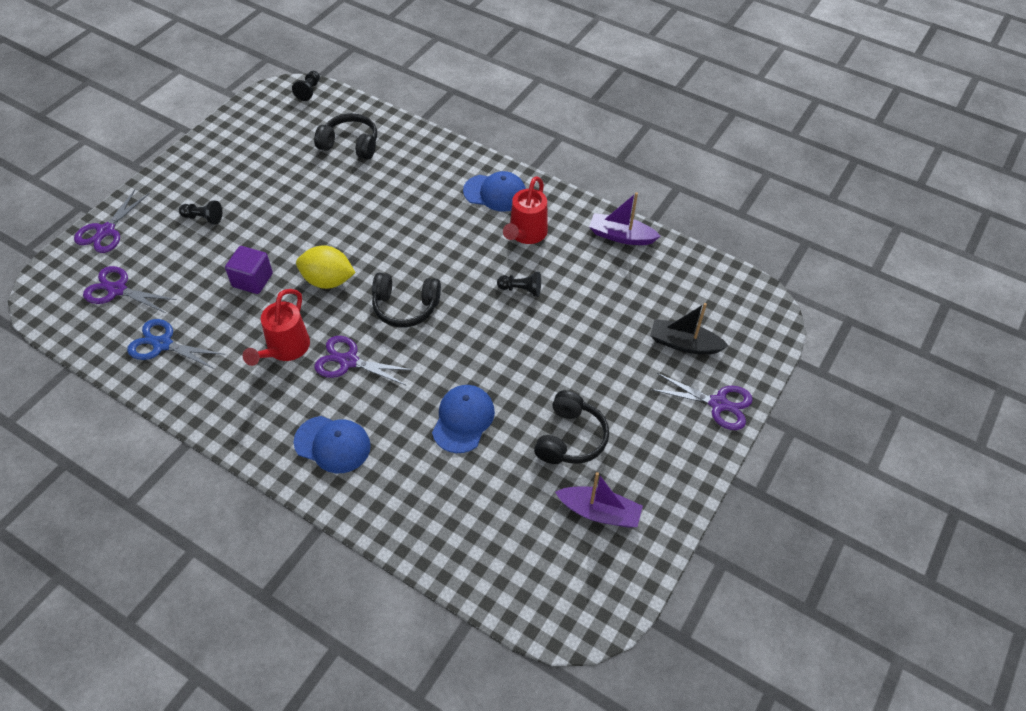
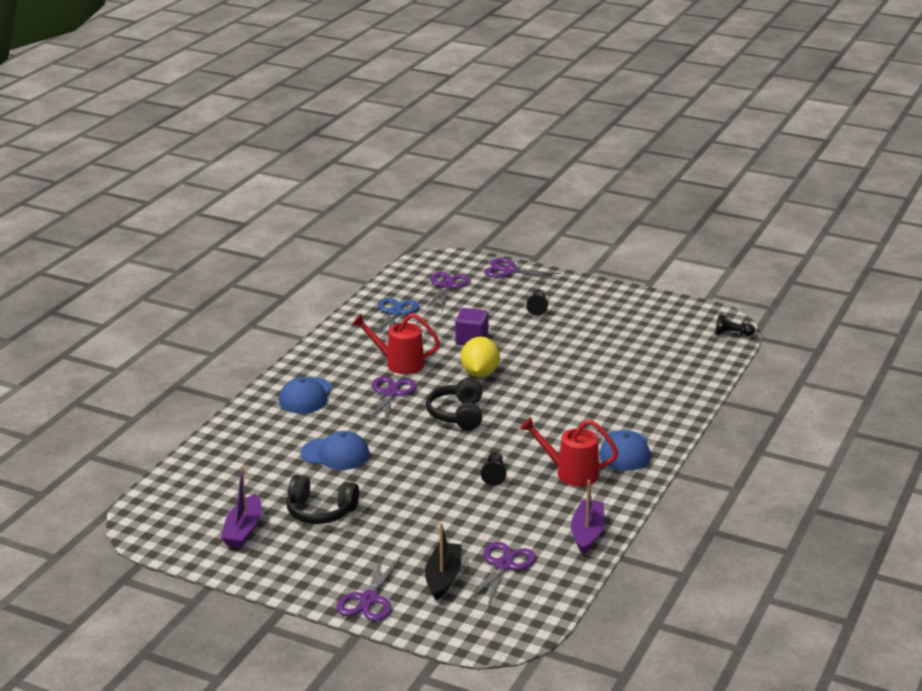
camera: 85 degrees right, 25 degrees down
black headphones [314,113,377,160] -> none
none -> purple scissors [468,542,536,607]

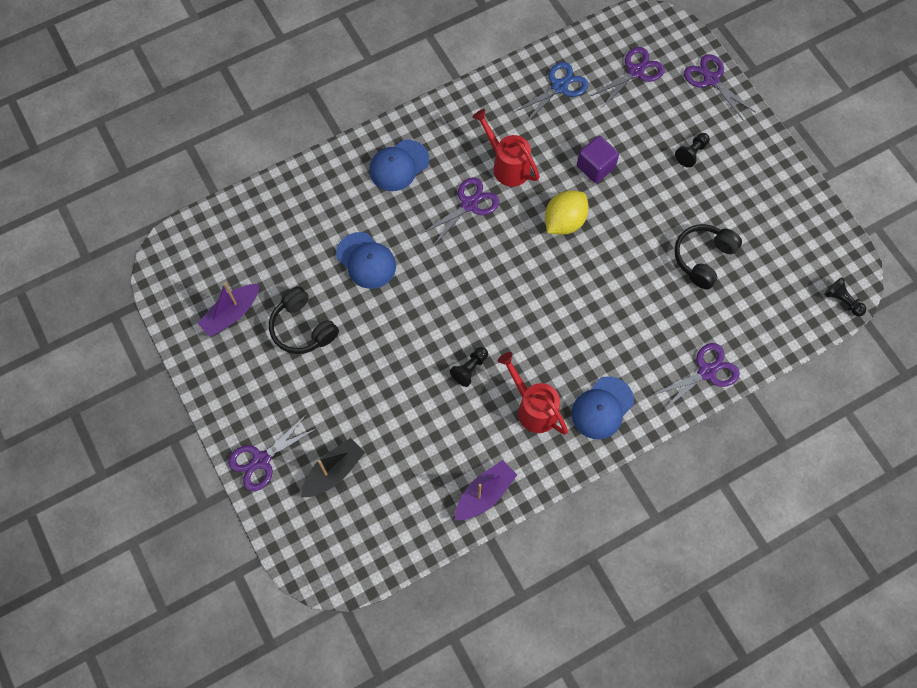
camera: 35 degrees right, 40 degrees up
black headphones [426,378,482,430] -> black headphones moved to [674,224,742,289]
purple scissors [468,542,536,607] -> purple scissors moved to [653,343,740,411]

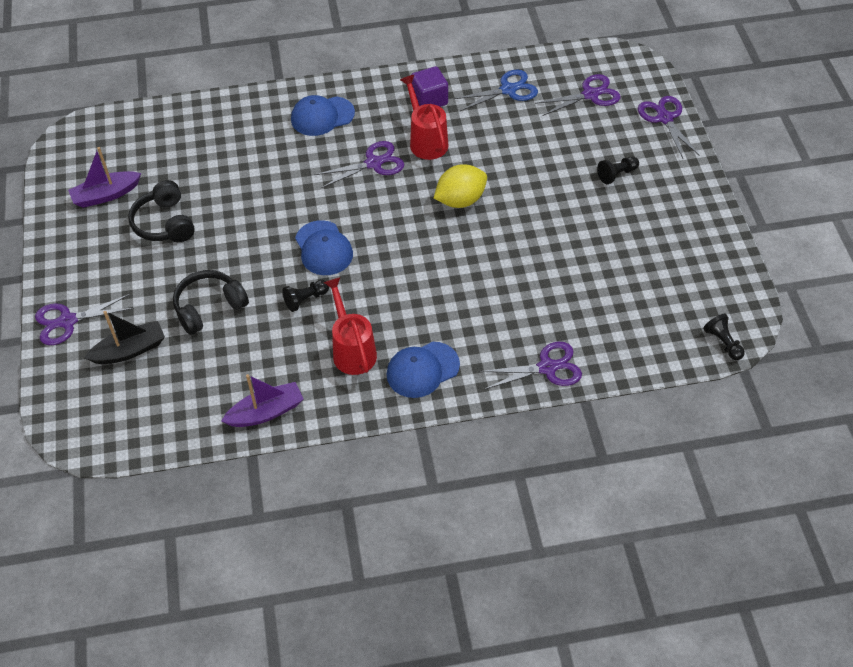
camera: 20 degrees right, 15 degrees down
blue cap [336,232,396,289] -> blue cap moved to [295,220,353,275]
purple cube [577,136,619,183] -> purple cube moved to [411,66,448,107]
black headphones [674,224,742,289] -> black headphones moved to [173,270,249,335]

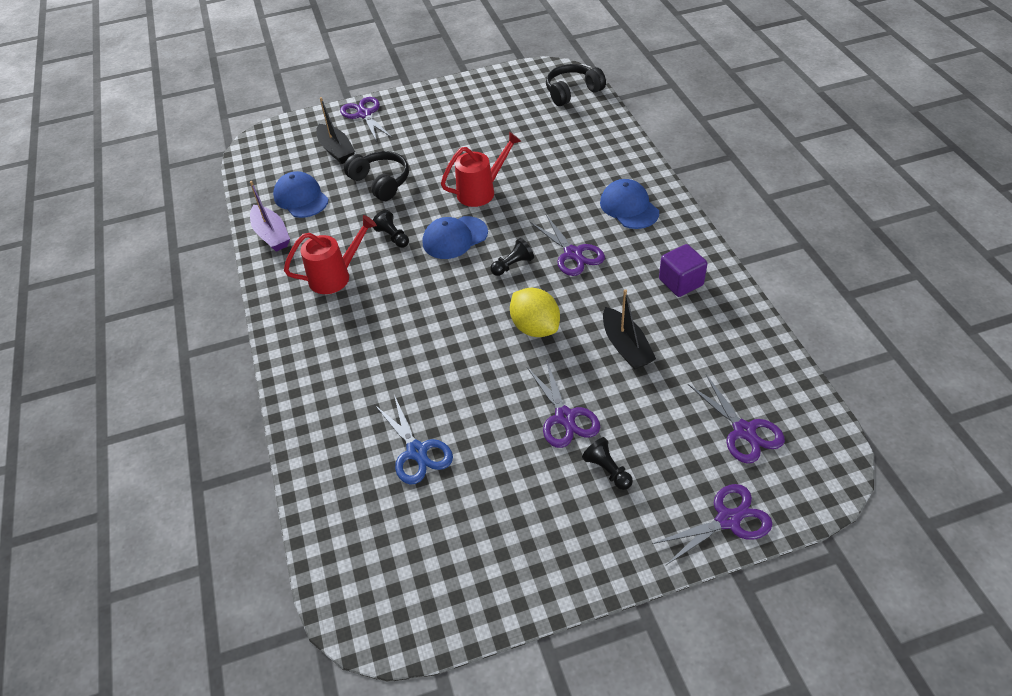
camera: 85 degrees right, 5 degrees down
purple boat [68,147,141,208] -> none
black headphones [128,180,195,242] -> black headphones moved to [546,64,606,106]
blue cap [386,342,460,398] -> blue cap moved to [273,171,329,218]
red watering can [400,75,449,160] -> red watering can moved to [441,132,521,207]
blue scissors [453,70,538,111] -> blue scissors moved to [374,395,453,485]
purple scissors [479,341,582,390] -> purple scissors moved to [527,362,600,448]
black pawn [703,314,745,360] -> black pawn moved to [490,238,534,276]
none -> black boat [603,289,656,370]

